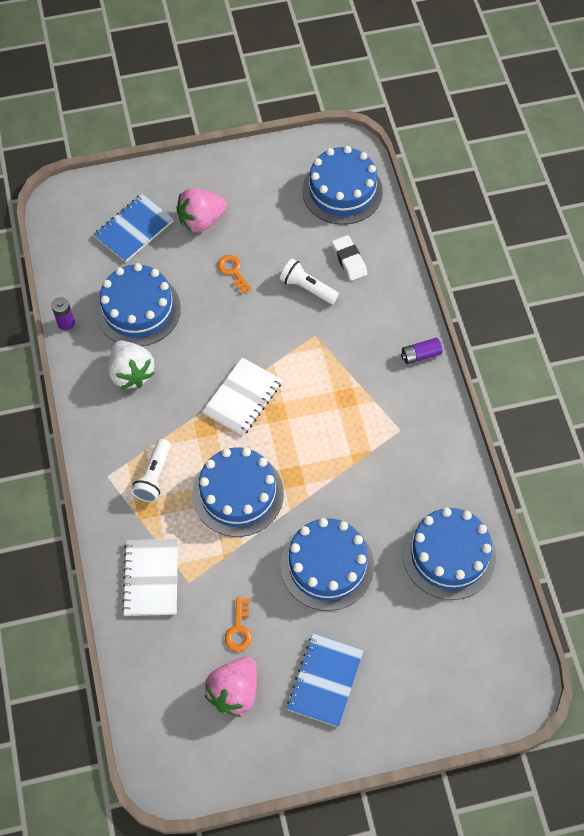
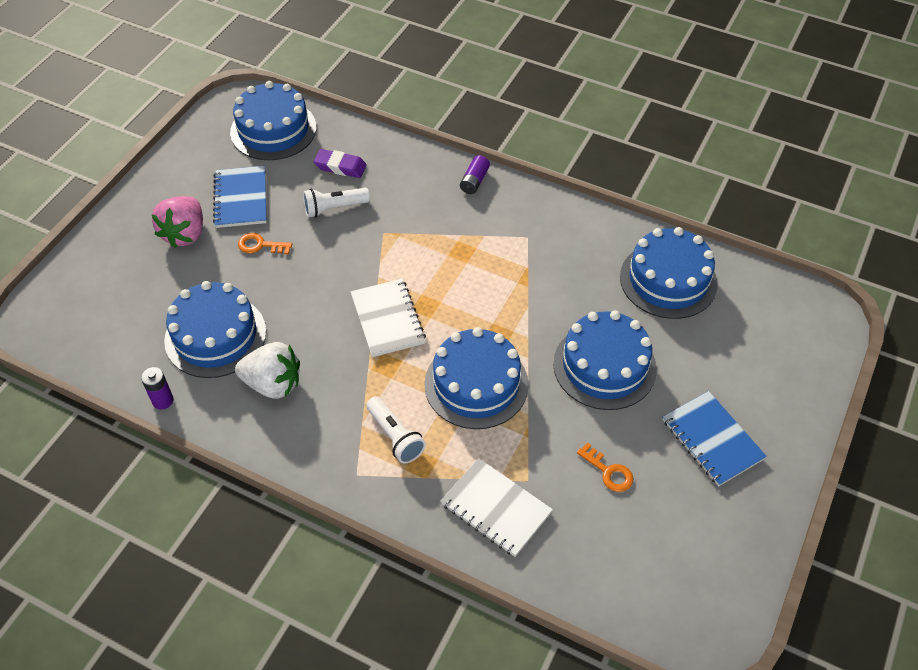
camera: 50 degrees left, 10 degrees down
blue notebook [94,194,174,262] -> blue notebook moved to [213,166,267,228]
pink strawberry [204,657,257,717] -> none
white eraser [332,235,367,281] -> purple eraser [314,149,367,178]

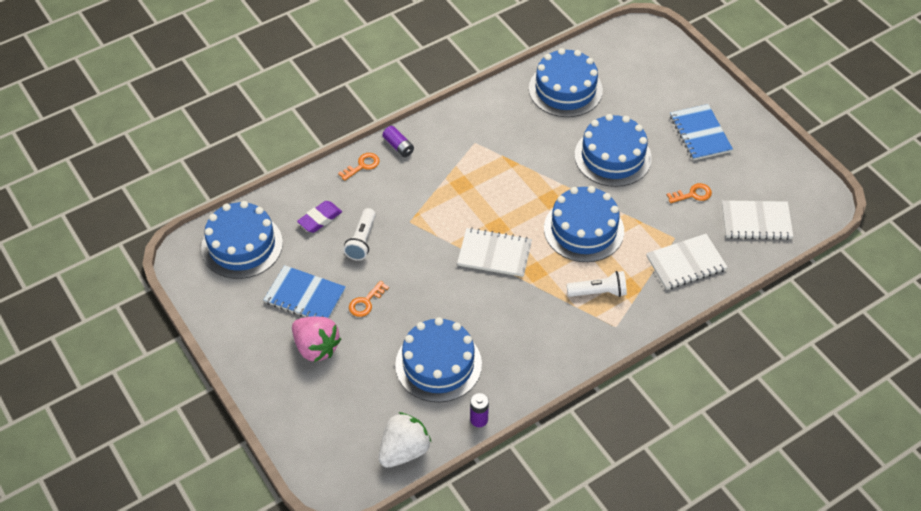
camera: 60 degrees left, 0 degrees up
white strawberry [235,342,300,399] -> white strawberry moved to [379,412,432,468]
blue notebook [663,391,767,486] -> blue notebook turned 75 degrees clockwise [670,104,733,161]
none -> orange key [338,153,380,181]
none -> white notebook [722,200,794,240]

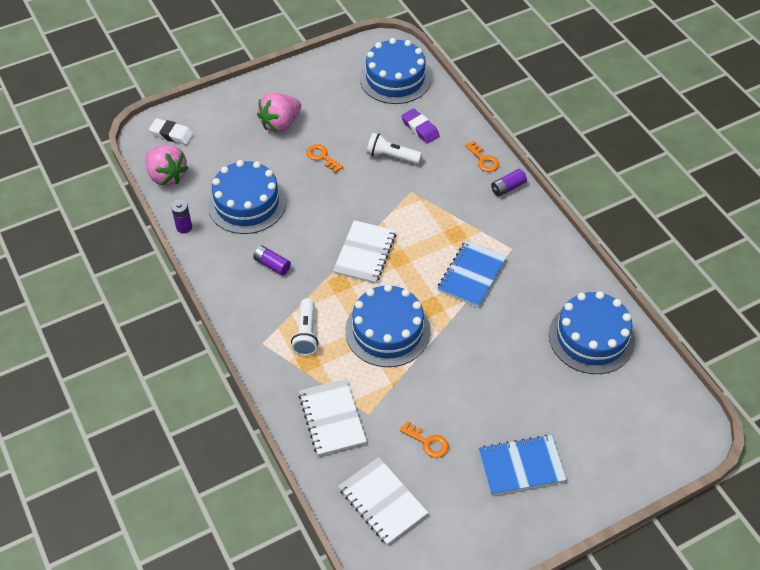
camera: 95 degrees right, 0 degrees up
blue notebook [263,265,346,318] -> blue notebook moved to [437,240,507,308]
white strawberry [379,412,432,468] -> pink strawberry [145,145,188,186]
blue cake [575,114,652,187] -> none
orange key [667,183,712,203] -> orange key turned 45 degrees counterclockwise [400,421,449,458]
white notebook [722,200,794,240] -> white notebook turned 45 degrees counterclockwise [338,457,428,545]
none -> white eraser [149,118,194,145]
none -> purple battery [253,245,291,276]

